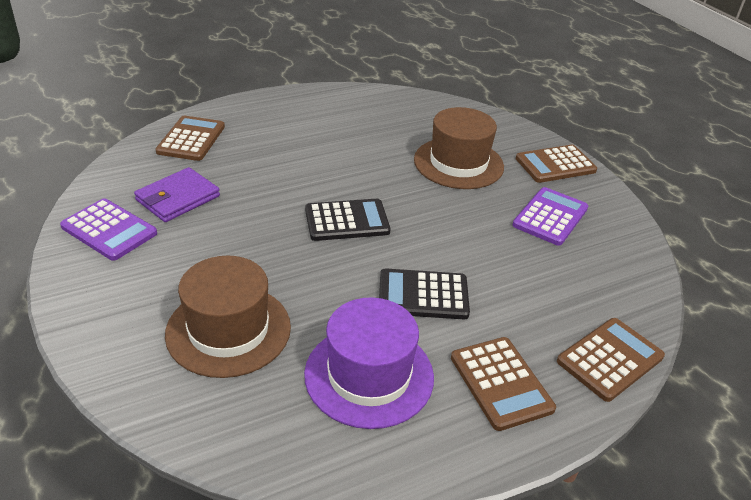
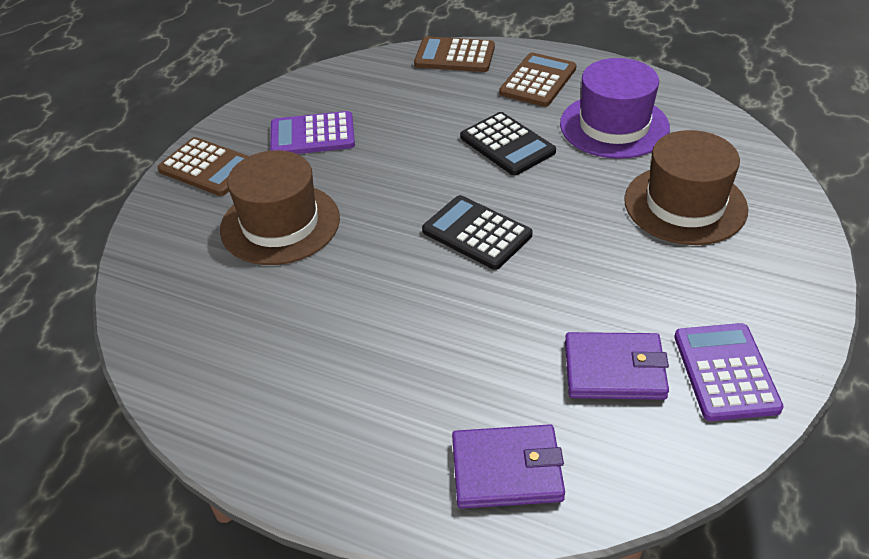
camera: 125 degrees left, 5 degrees up
brown calculator [156,116,225,161] -> purple wallet [452,424,565,509]

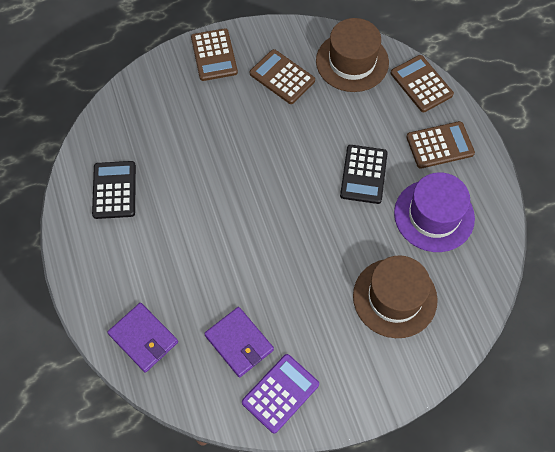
camera: 45 degrees right, 20 degrees up
brown hat [220,150,340,265] -> brown hat moved to [316,18,389,92]
purple calculator [270,111,355,154] -> brown calculator [250,49,315,104]
black calculator [422,195,533,270] -> black calculator moved to [92,161,136,219]

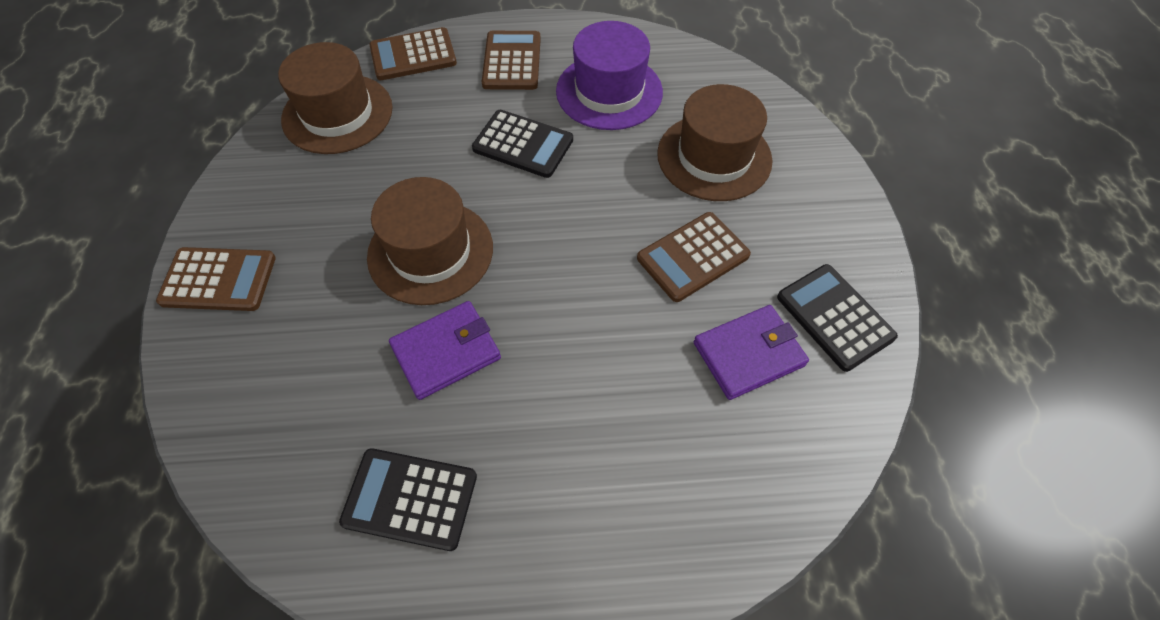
camera: 75 degrees left, 5 degrees down
purple wallet [107,303,178,372] -> purple wallet moved to [389,301,501,400]
purple calculator [242,354,319,434] -> black calculator [777,264,898,372]
brown calculator [250,49,315,104] -> brown calculator moved to [637,212,751,302]
none -> brown hat [367,177,493,305]

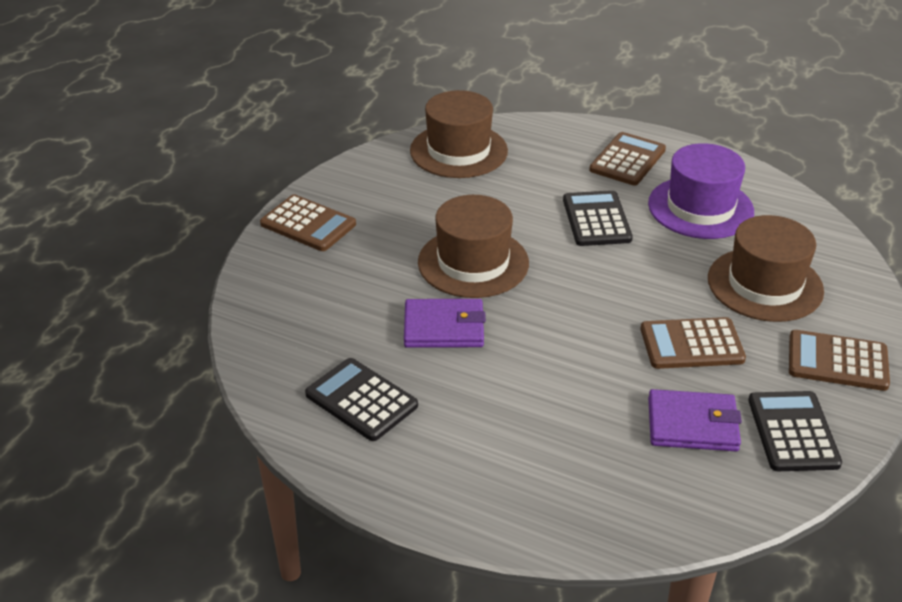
camera: 30 degrees right, 20 degrees down
brown calculator [369,27,457,80] -> brown calculator moved to [789,330,890,391]
black calculator [472,110,573,178] -> black calculator turned 150 degrees counterclockwise [563,190,633,246]

